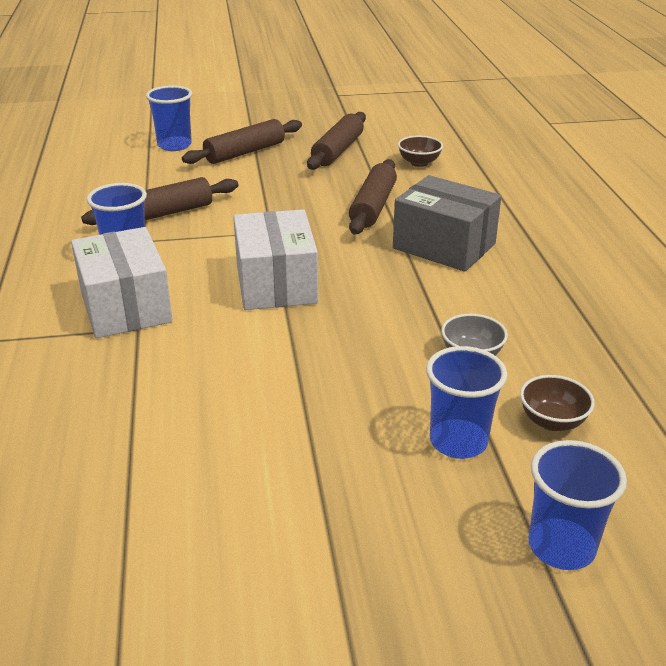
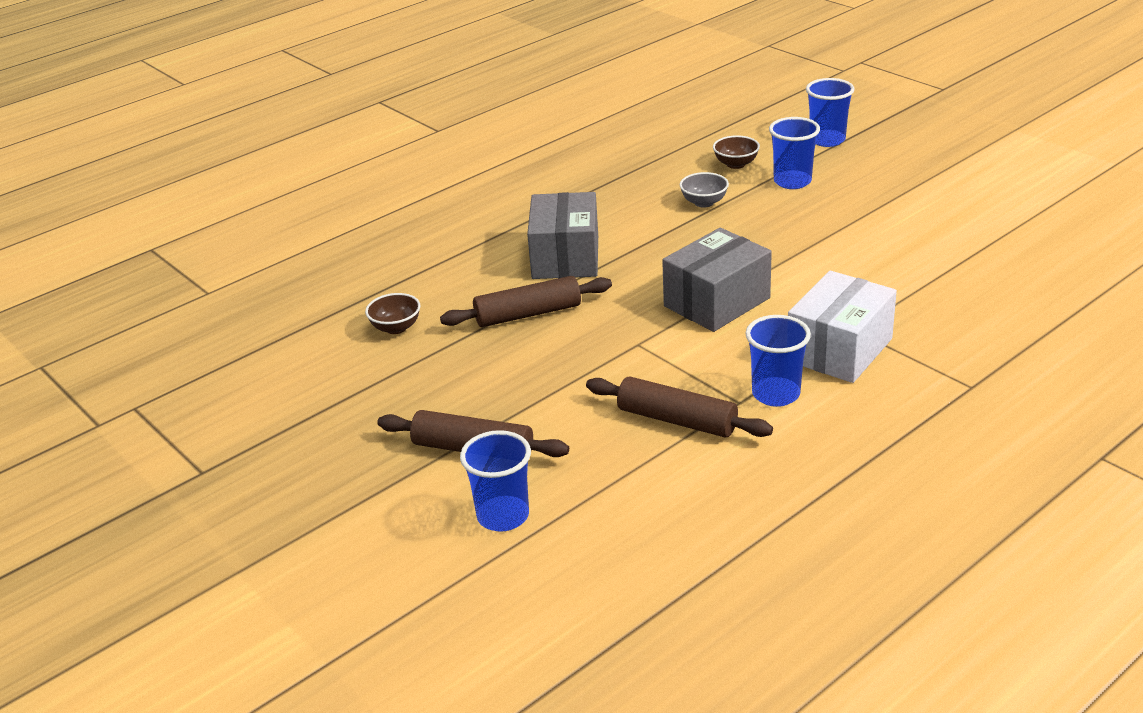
camera: 120 degrees left, 0 degrees up
white box [233,209,318,310] -> grey box [662,228,772,332]
brown rolling pin [307,112,366,170] -> none

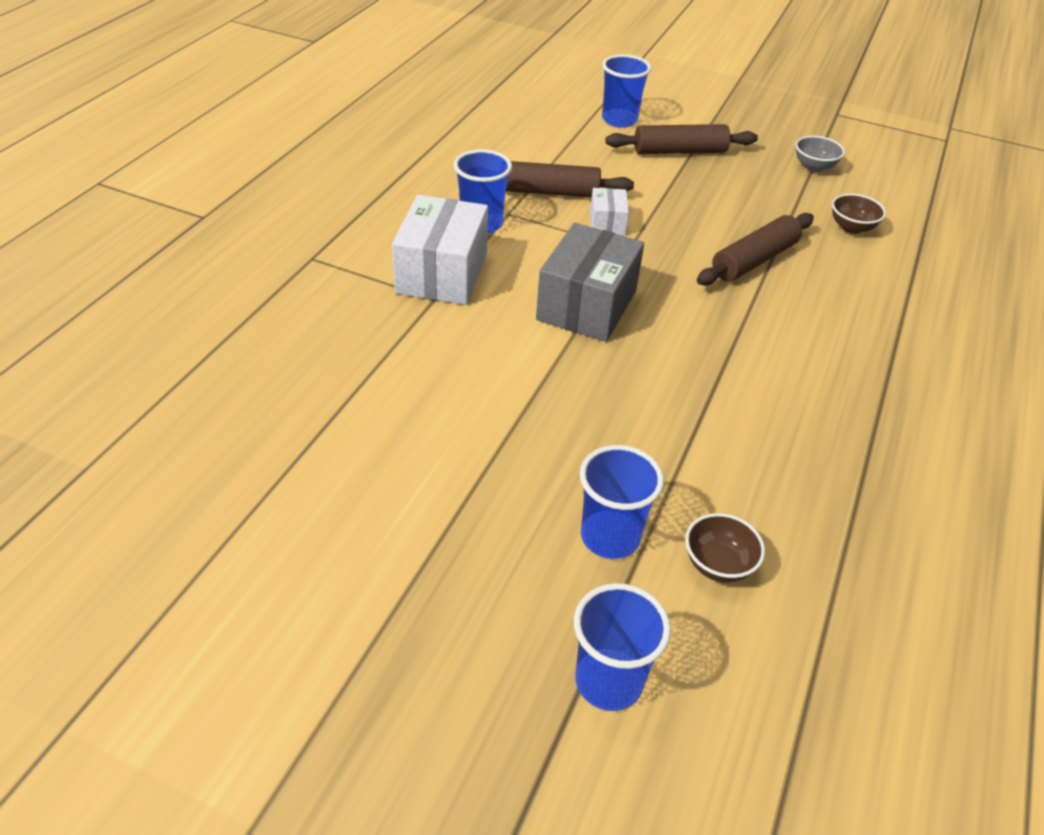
camera: 150 degrees right, 10 degrees up
grey box [527,192,598,279] -> none
grey bowl [679,172,729,208] -> grey bowl moved to [795,136,845,172]
none -> white box [590,188,629,236]

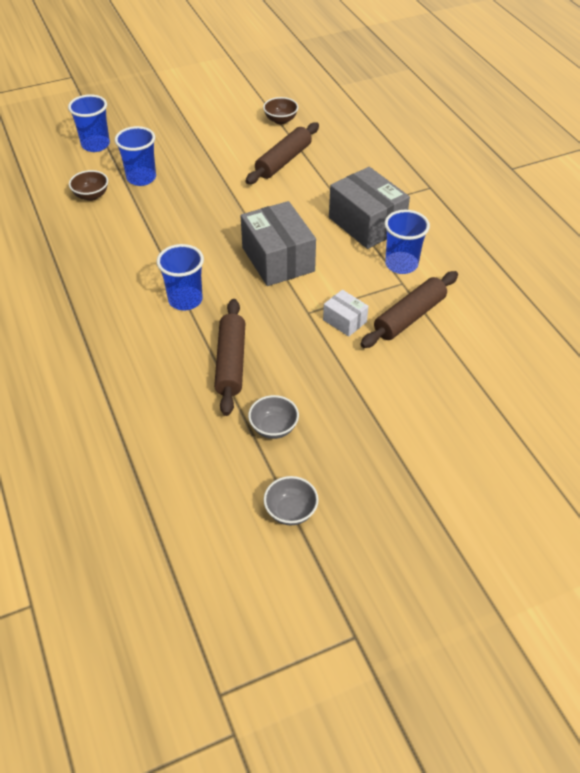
camera: 135 degrees right, 5 degrees up
white box [392,195,488,305] -> grey box [329,167,410,249]
blue cup [602,54,651,128] -> blue cup moved to [156,244,204,310]
brown rolling pin [605,124,758,154] -> brown rolling pin moved to [246,122,319,184]
brown bowl [832,193,886,234] -> brown bowl moved to [263,97,298,124]
none -> grey bowl [248,395,299,439]

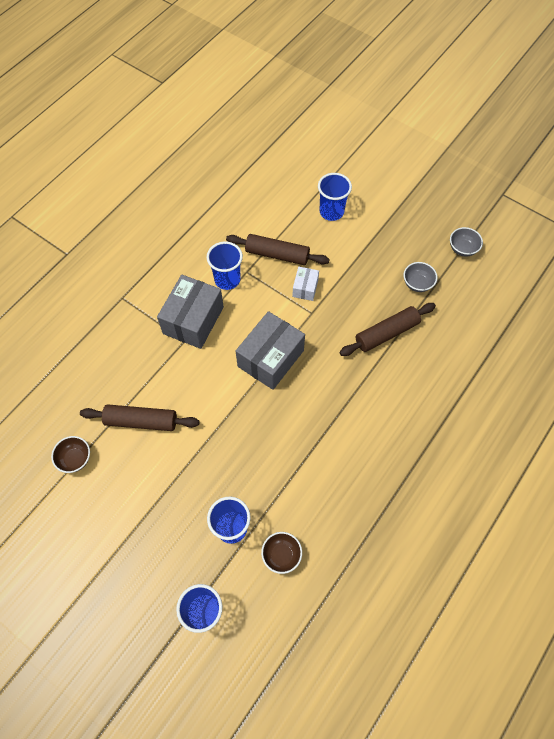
camera: 120 degrees left, 15 degrees up
blue cup [156,244,204,310] -> blue cup moved to [318,173,352,221]

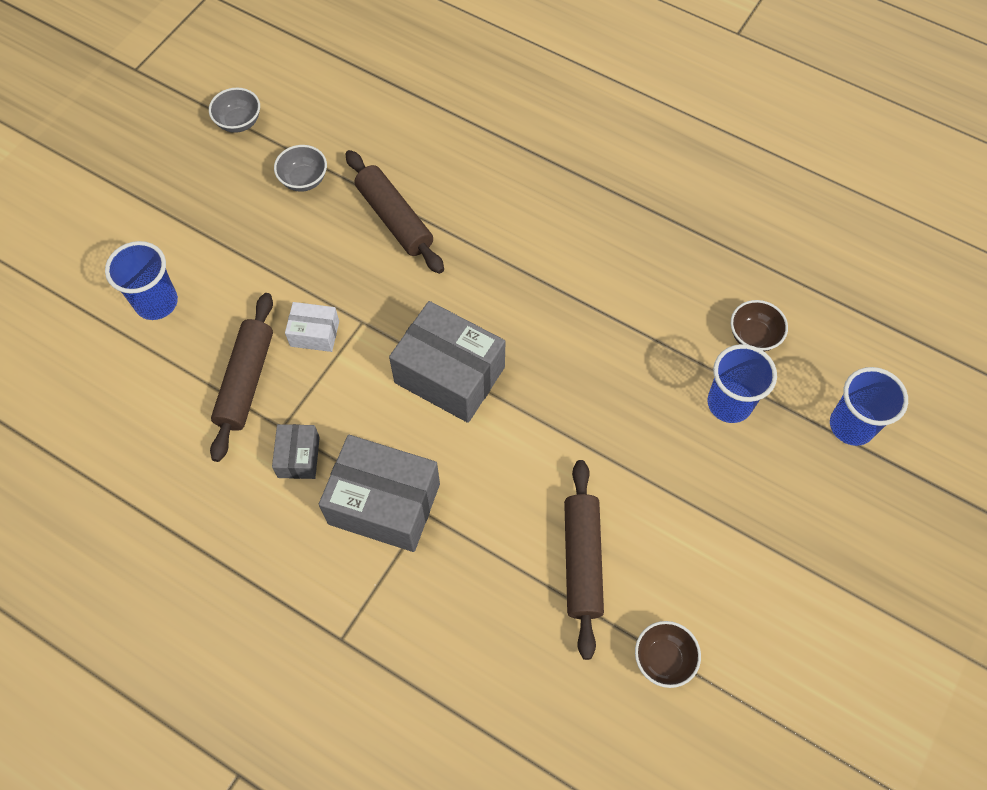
camera: 95 degrees left, 0 degrees up
blue cup [207,242,243,290] -> grey box [272,424,320,479]

